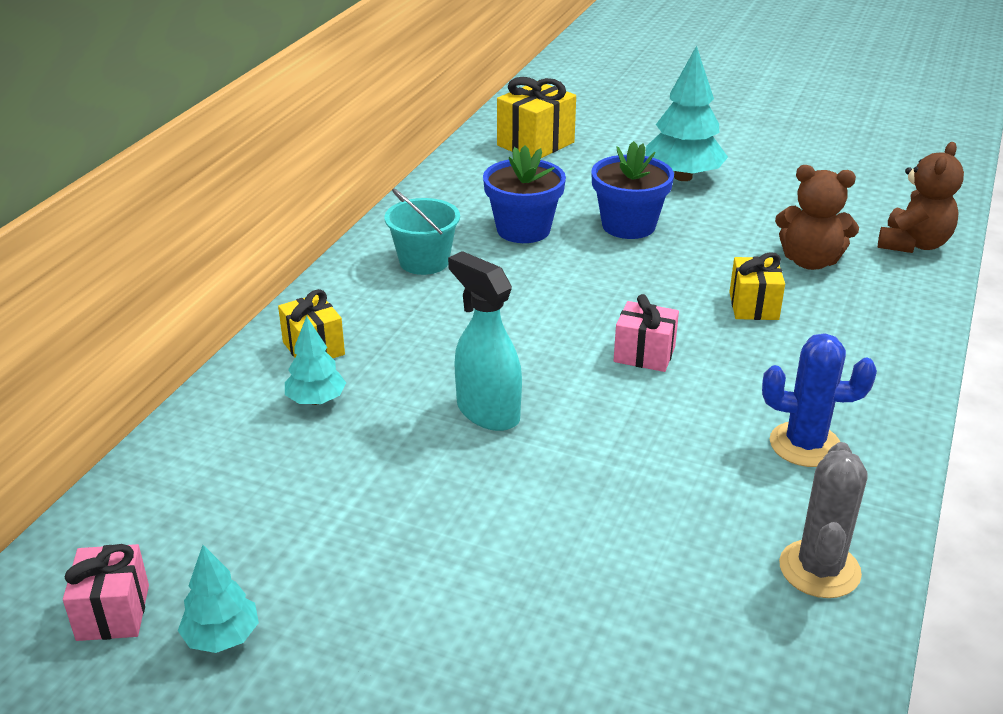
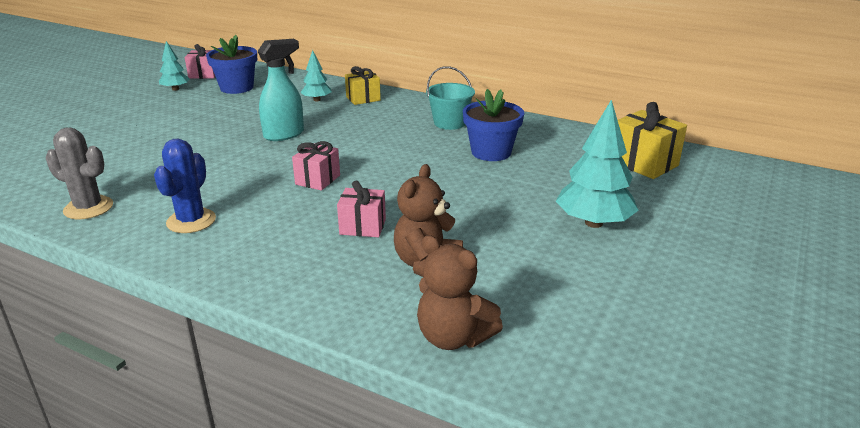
camera: 95 degrees right, 5 degrees down
blue flower pot [591,141,674,239] -> blue flower pot moved to [206,35,257,94]
yellow gift [729,252,785,320] -> pink gift [337,181,386,237]

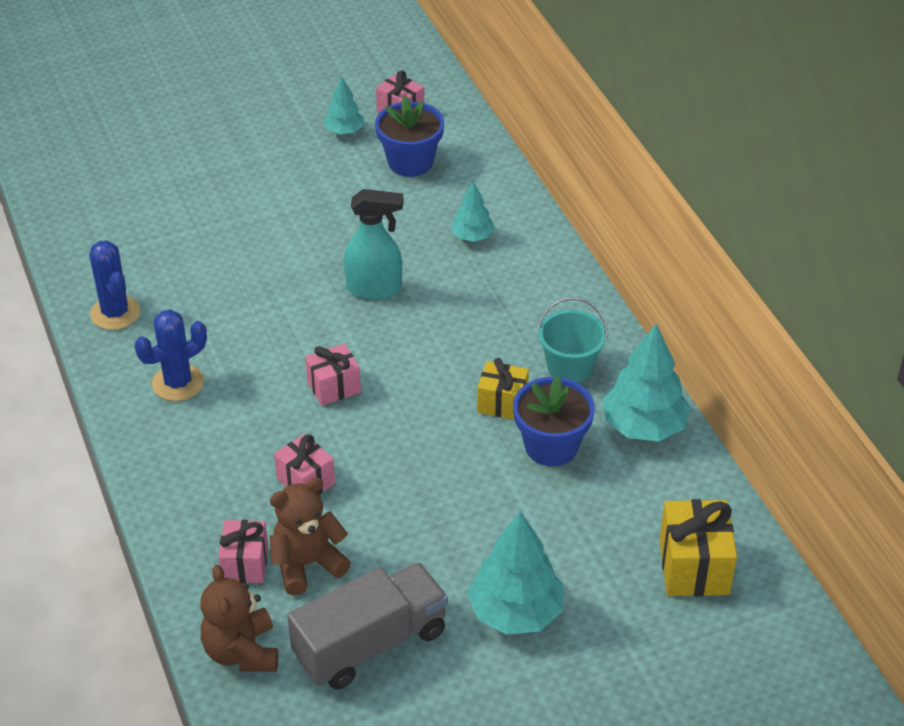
camera: 40 degrees right, 15 degrees up
grey cactus [46,128,113,219] -> blue cactus [89,240,140,330]
yellow gift [345,66,381,105] -> yellow gift moved to [477,358,529,420]
none -> pink gift [219,520,268,583]
none -> grey truck [287,562,448,690]
none -> turquoise tree [603,324,691,441]

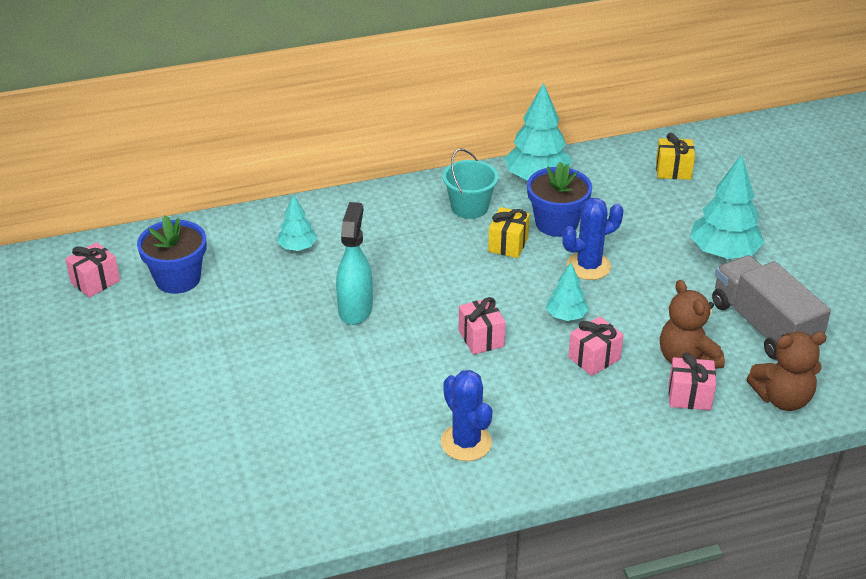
camera: 85 degrees left, 5 degrees down
blue cactus [89,240,140,330] -> blue cactus moved to [562,198,624,280]
turquoise tree [323,76,364,134] -> turquoise tree moved to [546,263,589,321]
yellow gift [660,499,737,596] -> yellow gift [656,133,695,180], size x0.66

